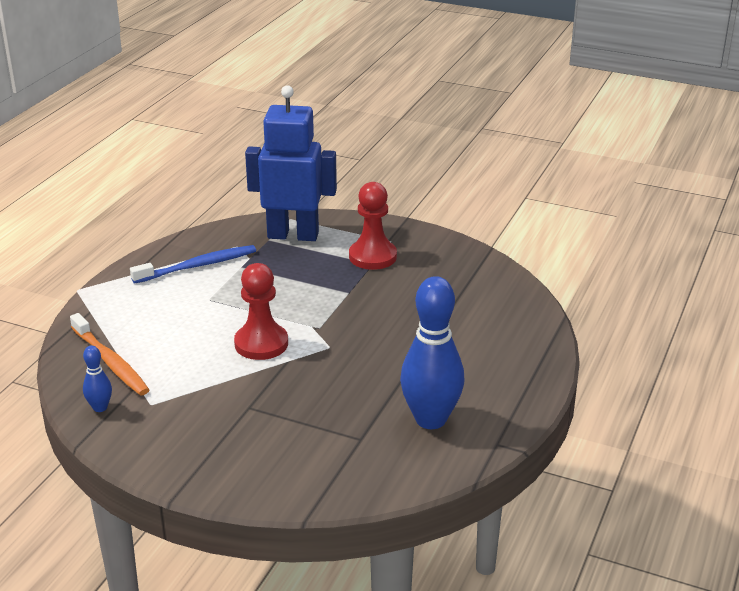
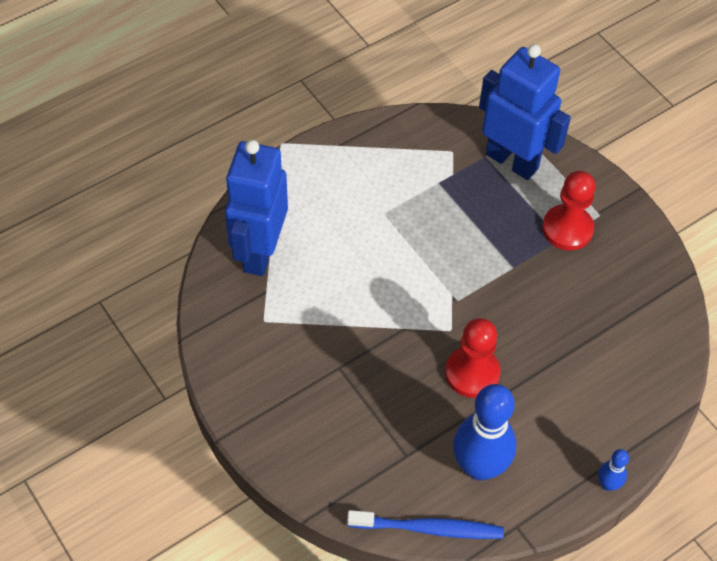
camera: 30 degrees right, 25 degrees up
orange toothbrush [70,313,149,395] -> blue robot [225,140,288,276]
blue bowling pin [83,346,112,412] -> blue bowling pin moved to [598,449,629,491]
blue toothbrush [130,245,256,284] -> blue toothbrush moved to [347,510,504,539]
red pawn [234,263,288,360] -> red pawn moved to [445,318,500,398]

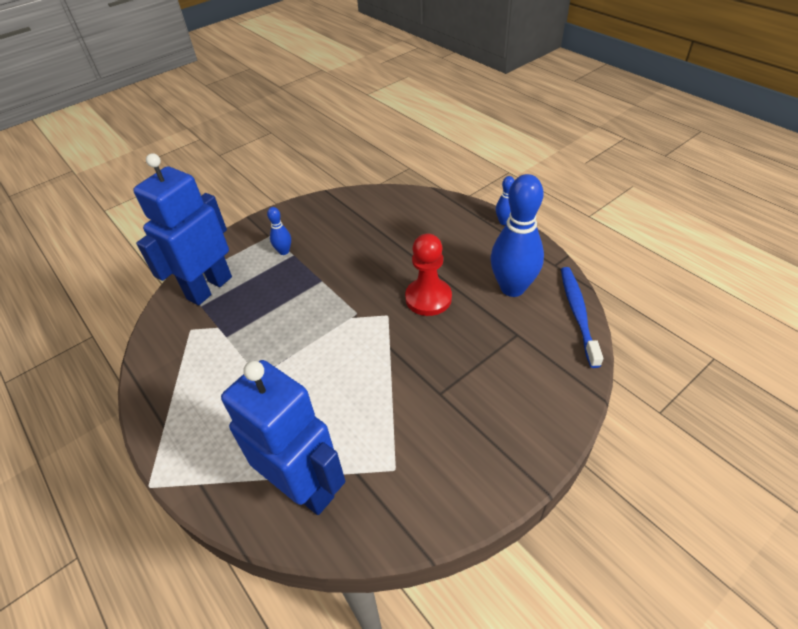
camera: 90 degrees left, 10 degrees down
blue robot [225,140,288,276] -> blue robot turned 150 degrees counterclockwise [221,360,345,515]
red pawn [542,171,596,251] -> blue bowling pin [267,207,291,255]

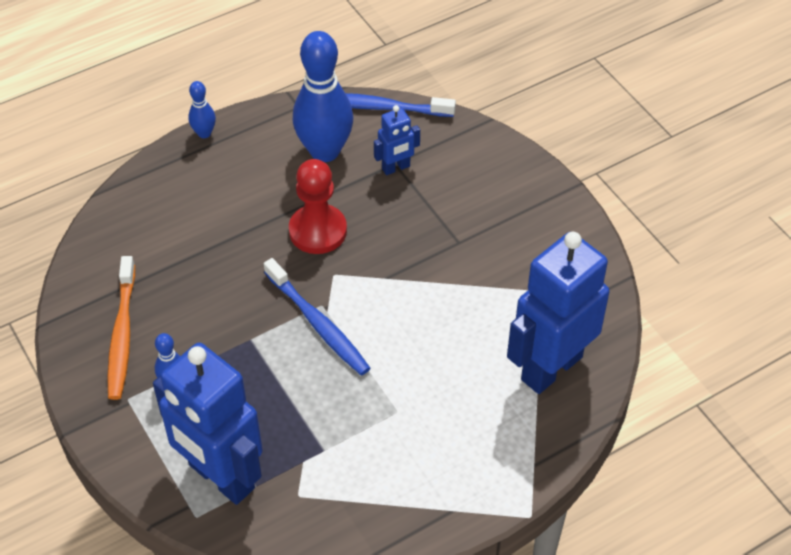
camera: 85 degrees left, 5 degrees up
none -> orange toothbrush [107,256,135,400]
none -> blue toothbrush [264,258,371,376]
none -> blue robot [374,105,420,175]

